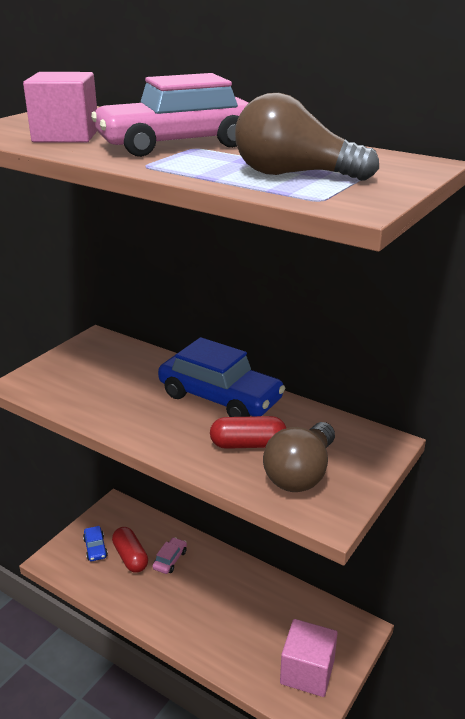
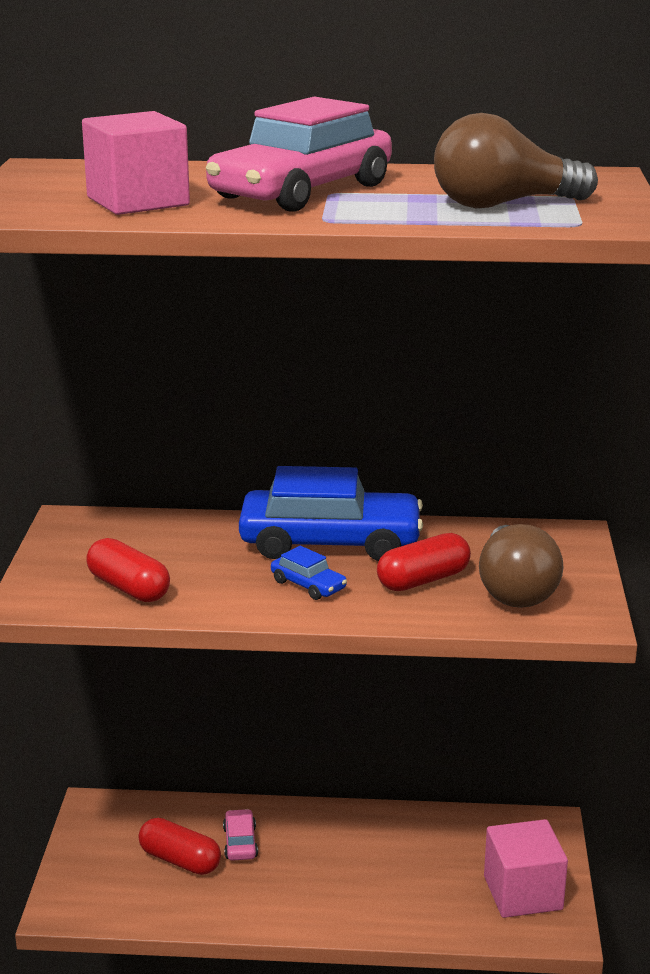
camera: 30 degrees left, 5 degrees down
blue car [83,526,108,561] -> blue car moved to [271,546,347,600]
none -> red capsule [86,538,170,602]

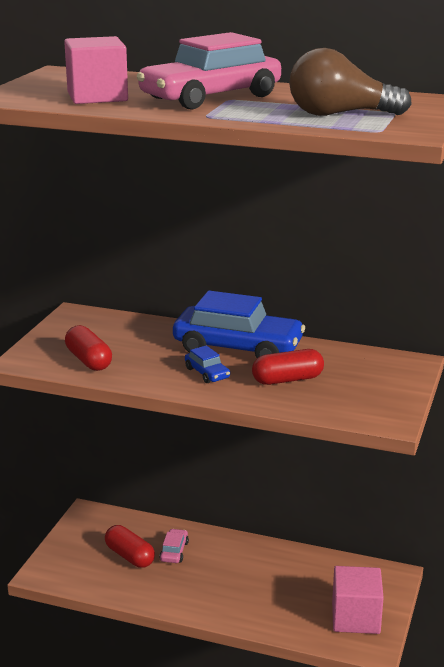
camera: 15 degrees right, 0 degrees up
brown light bulb [479,524,563,608] -> none

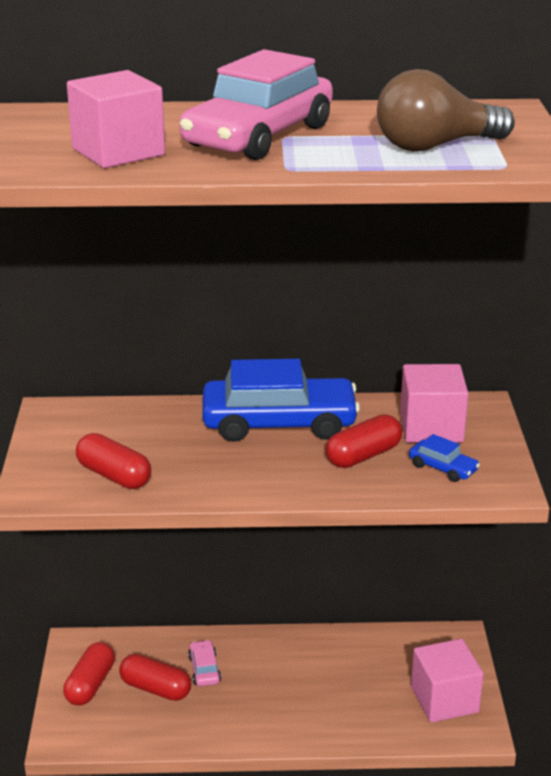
camera: 20 degrees left, 5 degrees up
blue car [185,345,230,383] -> blue car moved to [409,434,480,482]
none -> red capsule [63,642,115,706]
none -> pink cube [400,364,468,443]

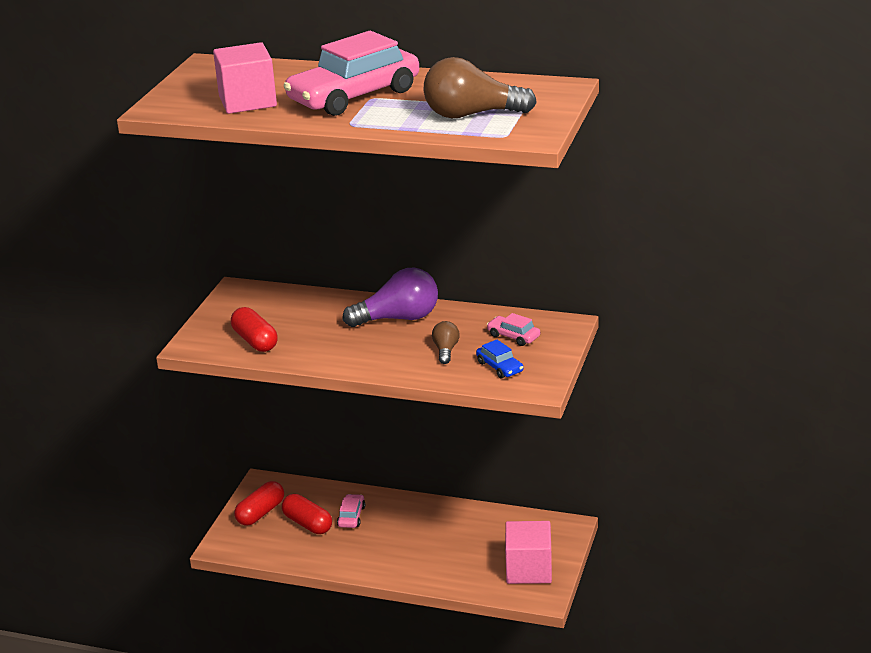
camera: 20 degrees right, 0 degrees up
blue car [202,359,360,442] -> purple light bulb [343,268,438,327]
red capsule [326,414,402,468] -> brown light bulb [432,321,460,364]
pink cube [400,364,468,443] -> pink car [487,313,540,346]

